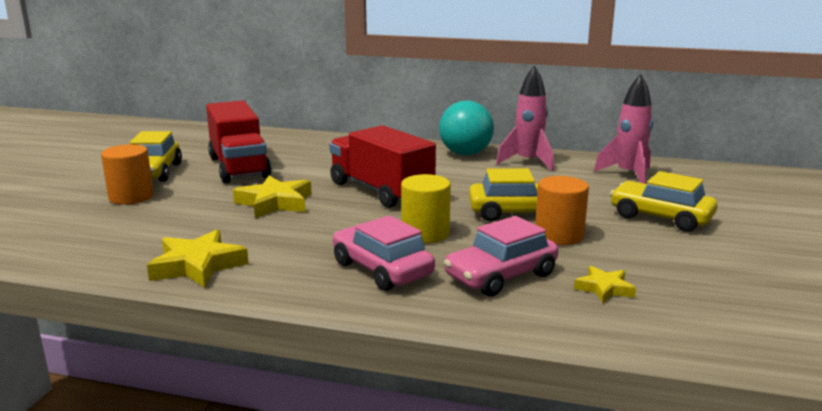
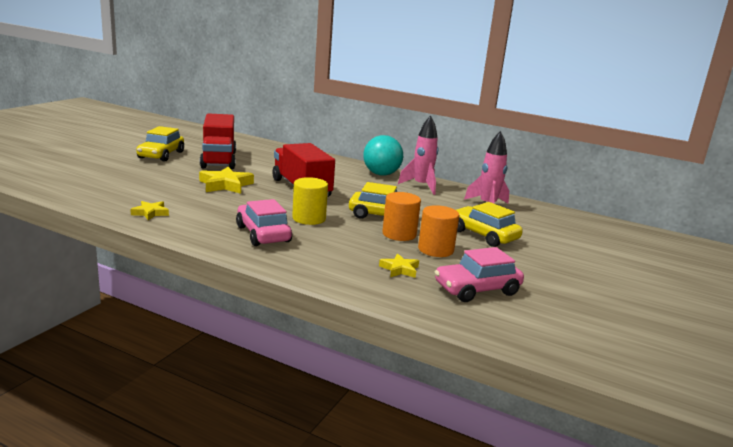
camera: 10 degrees right, 0 degrees up
orange cylinder [101,144,154,205] -> orange cylinder moved to [418,205,459,257]
yellow star [147,229,249,288] -> yellow star [130,201,169,220], size x0.58
pink car [444,216,558,296] -> pink car moved to [435,247,524,302]

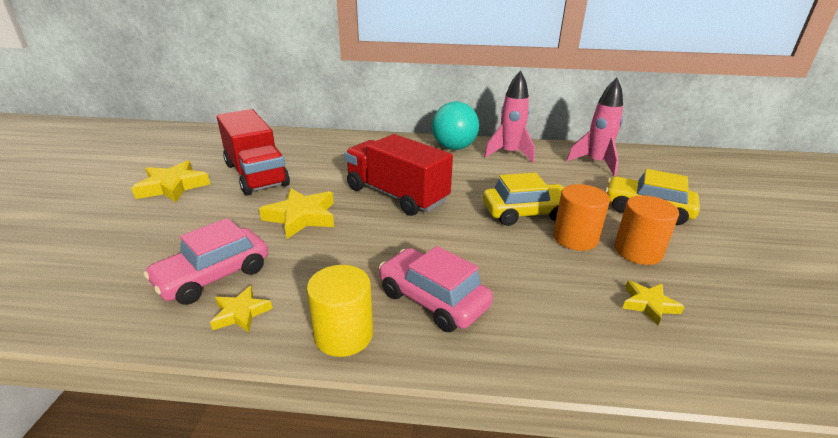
camera: 20 degrees left, 10 degrees up
yellow car [136,126,184,162] -> yellow star [131,160,210,202]
yellow cylinder [292,177,328,225] -> yellow cylinder moved to [307,265,373,357]
pink car [435,247,524,302] -> pink car moved to [144,218,268,305]

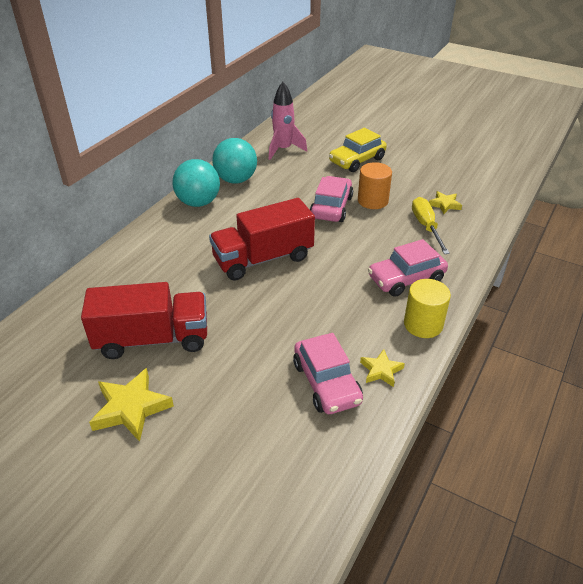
camera: 65 degrees left, 10 degrees up
yellow star [259,188,334,239] -> none
yellow car [483,173,565,226] -> pink car [310,176,353,222]
pink rocket [484,70,535,163] -> turquoise ball [212,138,257,184]
orange cylinder [614,195,679,265] -> none
none -> yellow screwdriver [412,197,450,254]

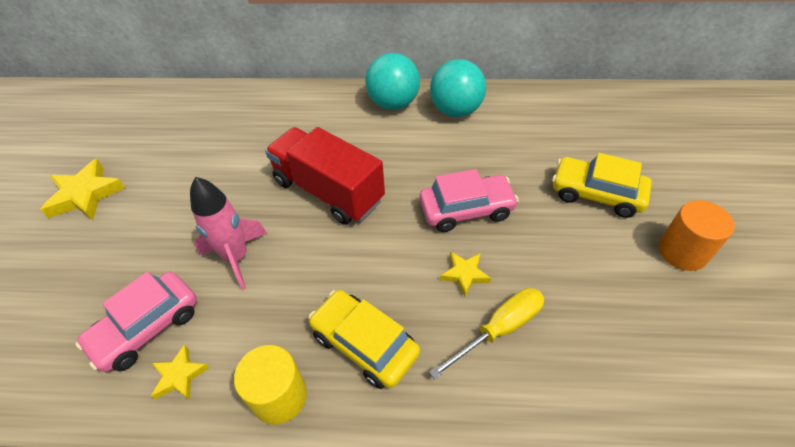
camera: 65 degrees right, 10 degrees up
red truck [81,282,207,359] -> none
pink rocket [268,82,307,160] -> pink rocket moved to [190,177,267,290]
orange cylinder [358,162,392,209] -> orange cylinder moved to [659,200,735,271]
pink car [368,239,448,297] -> yellow car [308,290,420,389]
yellow star [429,191,462,214] -> yellow star moved to [440,252,491,297]

